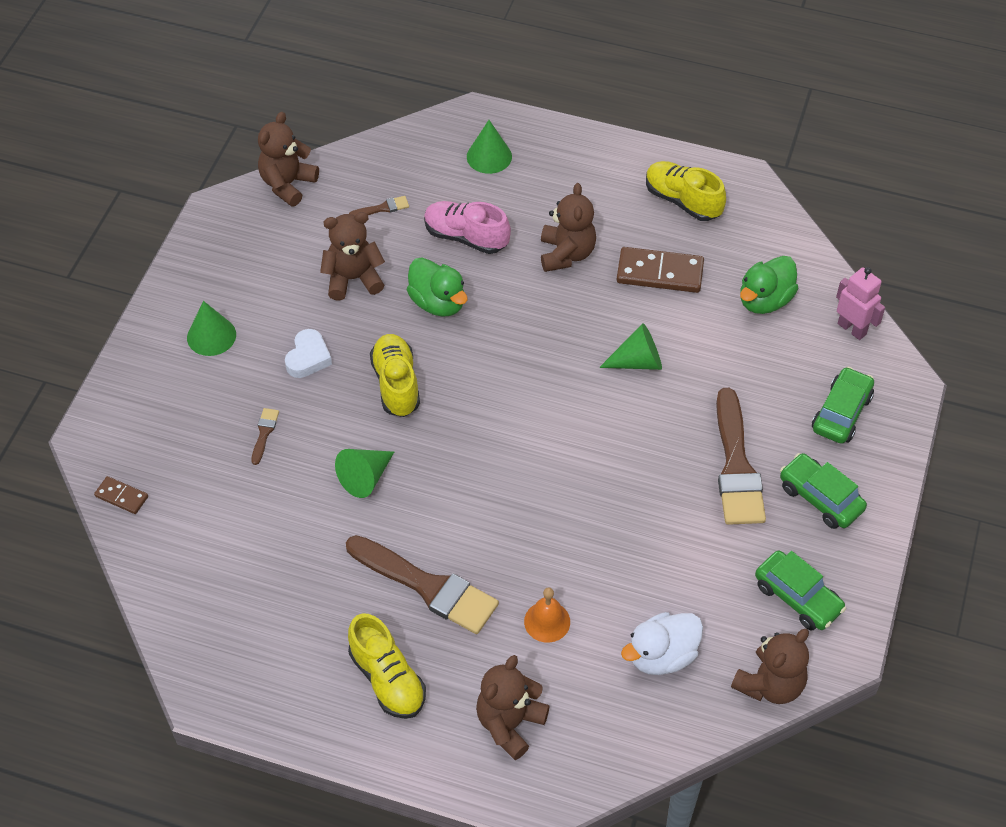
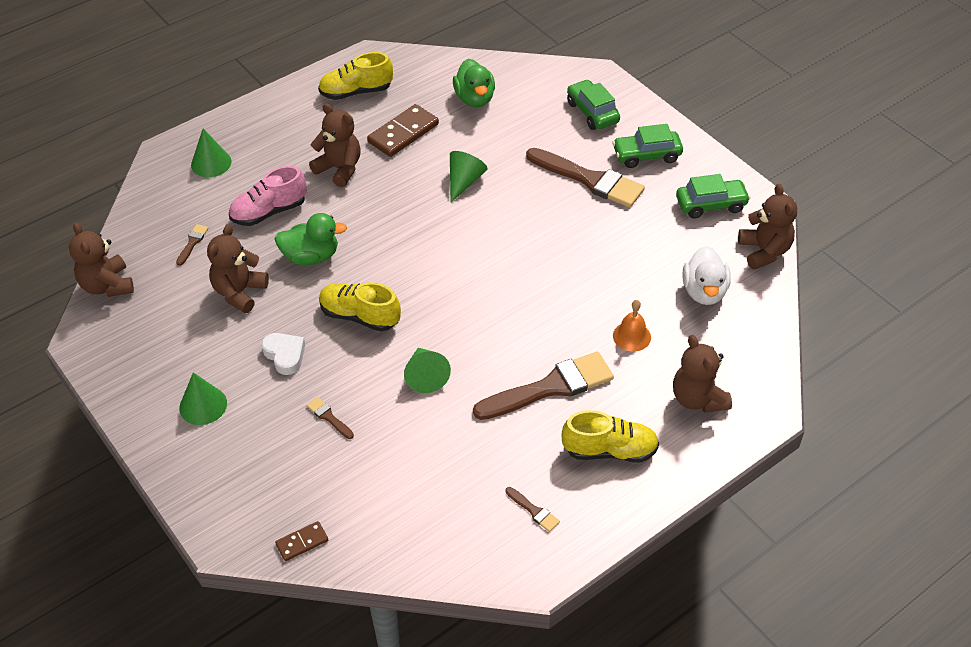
camera: 55 degrees left, 5 degrees down
pink robot [836,267,885,340] -> none
none -> brown brush [506,487,560,532]

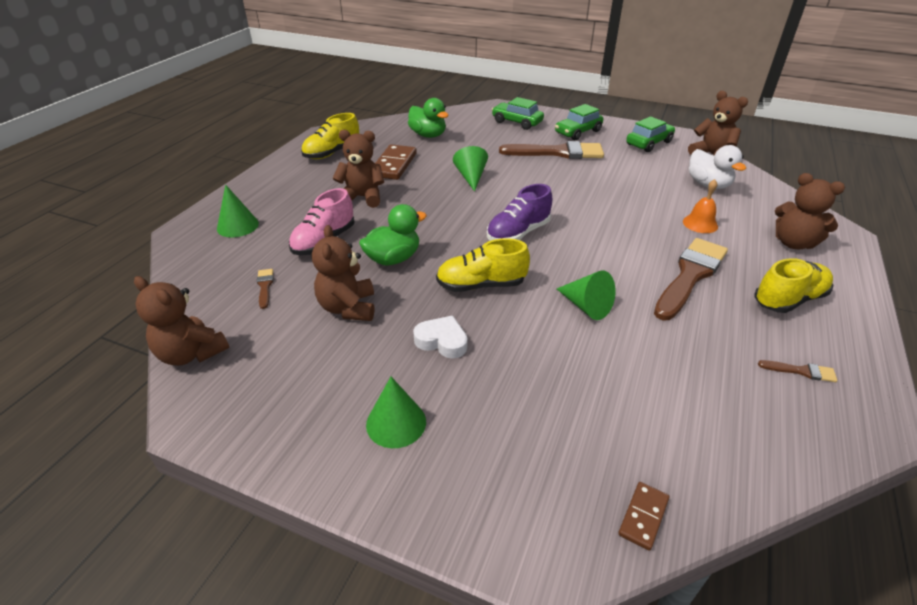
camera: 30 degrees left, 10 degrees down
brown brush [307,397,354,439] -> none
none -> purple shoe [487,184,552,241]

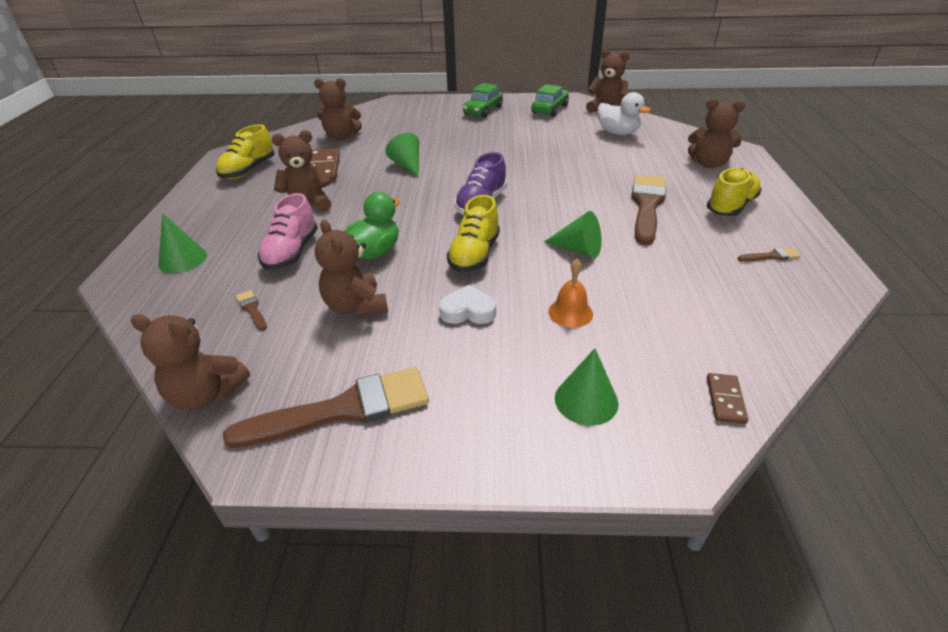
camera: 20 degrees left, 0 degrees up
green cone [366,377,426,448] -> green cone moved to [555,348,618,426]
green duck [408,98,449,138] -> brown teddy bear [314,78,362,140]
yellow shoe [436,238,530,292] -> yellow shoe turned 45 degrees counterclockwise [447,195,500,272]
green car [492,97,544,130] -> none
brown brush [499,141,604,159] -> brown brush moved to [223,367,429,448]
orange bell [683,179,718,233] -> orange bell moved to [548,259,593,328]

